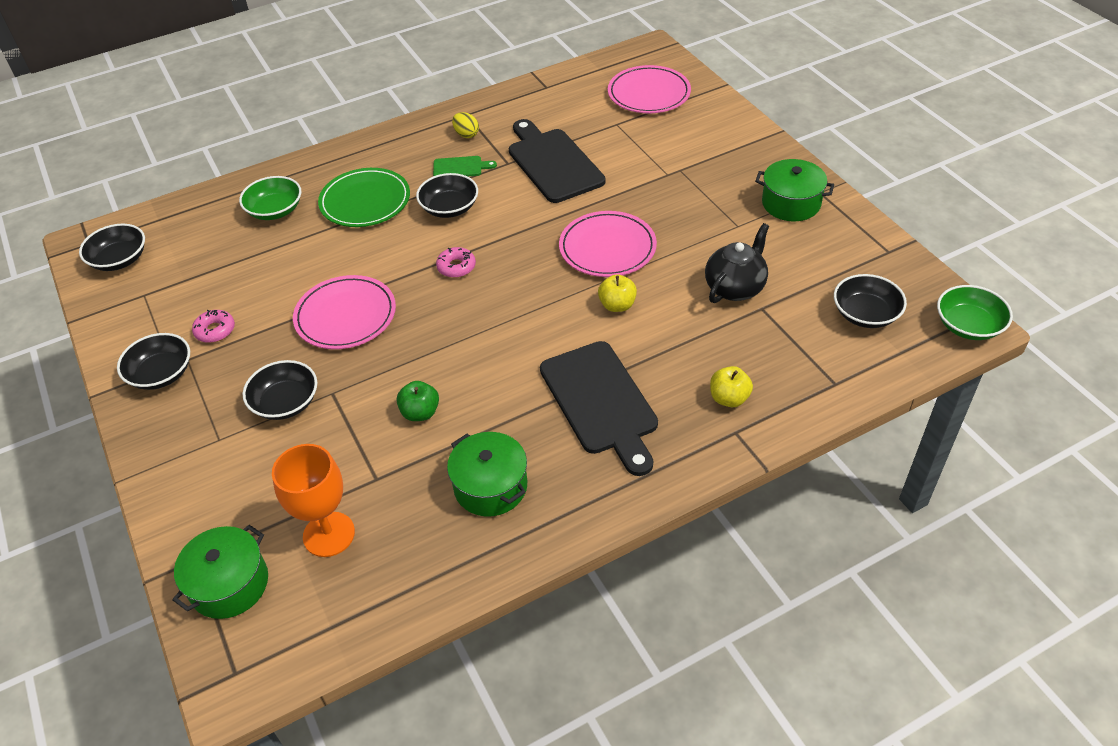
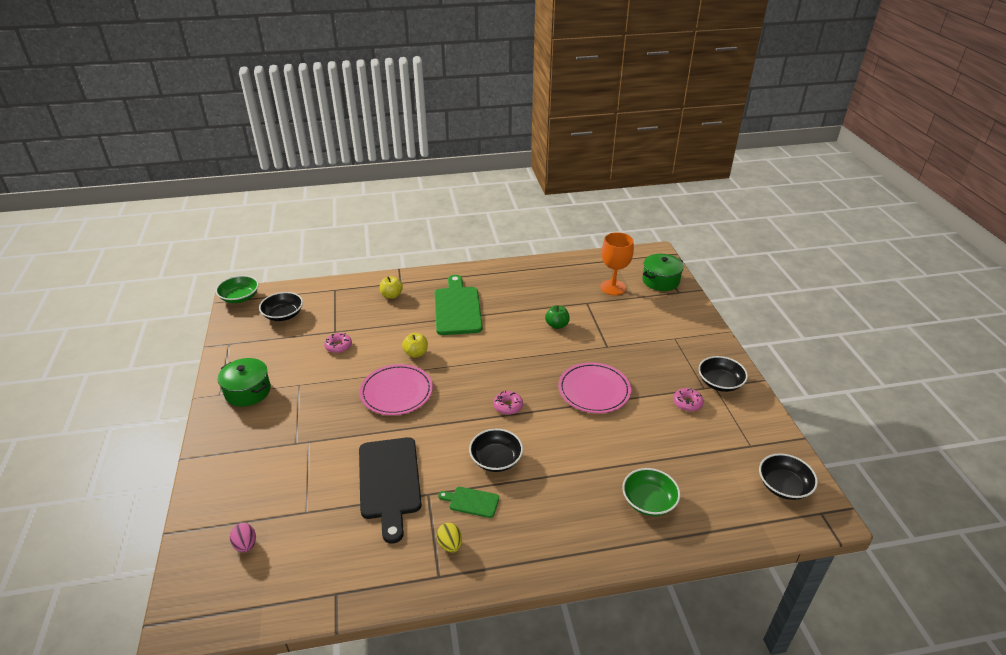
camera: 165 degrees left, 10 degrees down
black bowl [243,360,317,420] -> none
green plate [318,168,410,227] -> none
green pot [447,432,527,517] -> none
black cutting board [540,341,658,476] -> green cutting board [435,275,482,335]
pink plate [608,65,691,113] -> pink egg [230,523,256,552]
black teapot [705,223,769,303] -> pink donut [324,333,352,353]

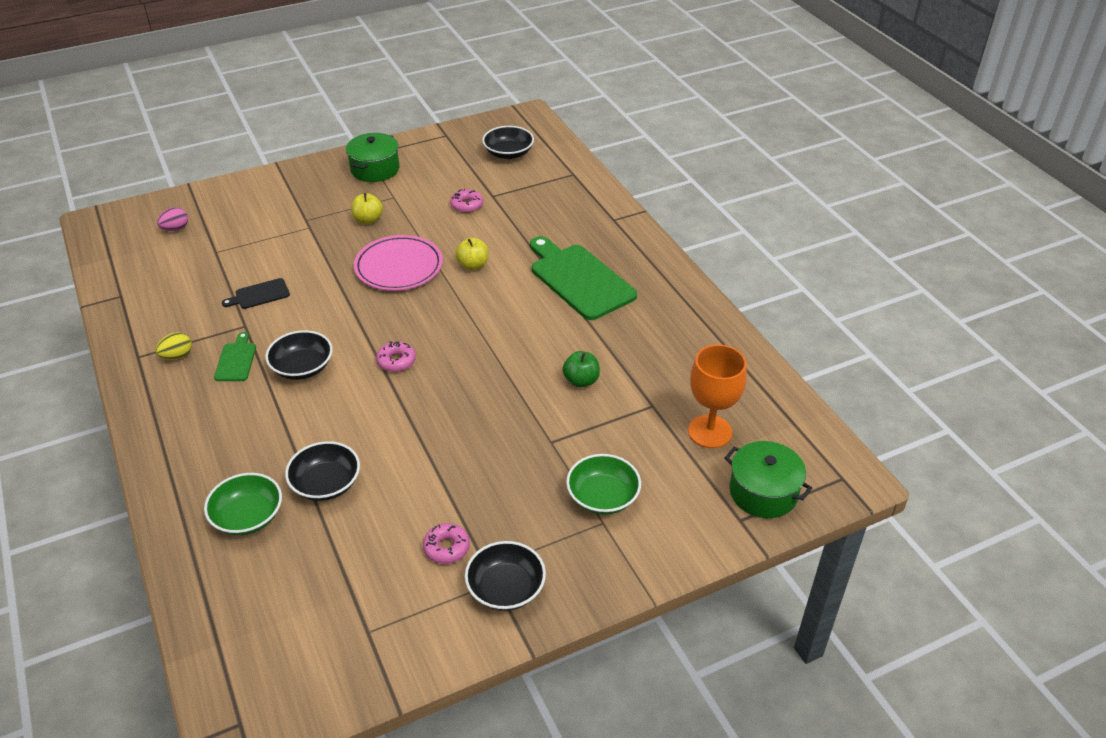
camera: 75 degrees right, 5 degrees up
green bowl [216,275,259,303] -> green bowl moved to [566,454,641,515]
black cutting board [359,437,422,543] -> black cutting board [222,278,290,309], size x0.47
yellow apple [380,276,403,299] -> yellow apple moved to [351,193,383,224]
green cutting board [435,275,482,335] -> green cutting board turned 105 degrees counterclockwise [530,236,637,320]
pink plate [558,362,631,413] -> none
black bowl [759,453,818,500] -> black bowl moved to [285,441,360,501]

